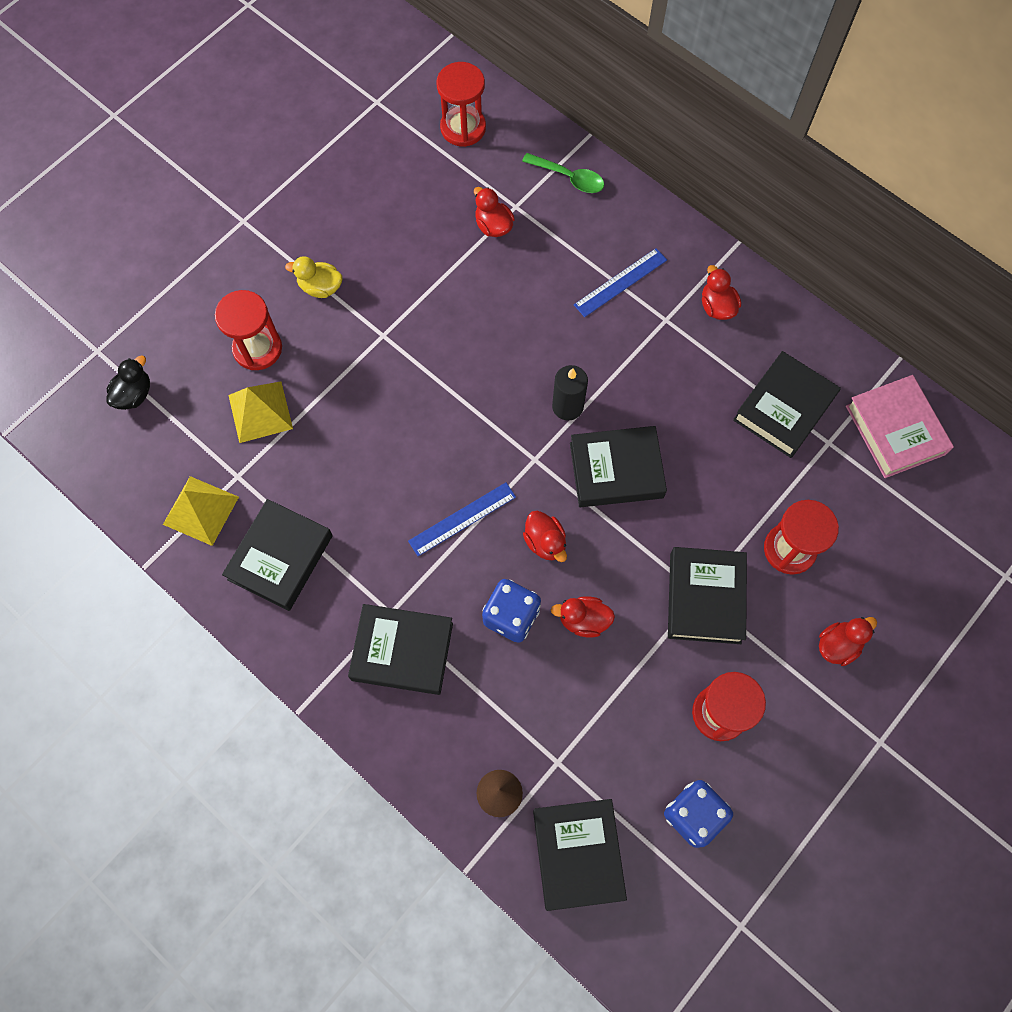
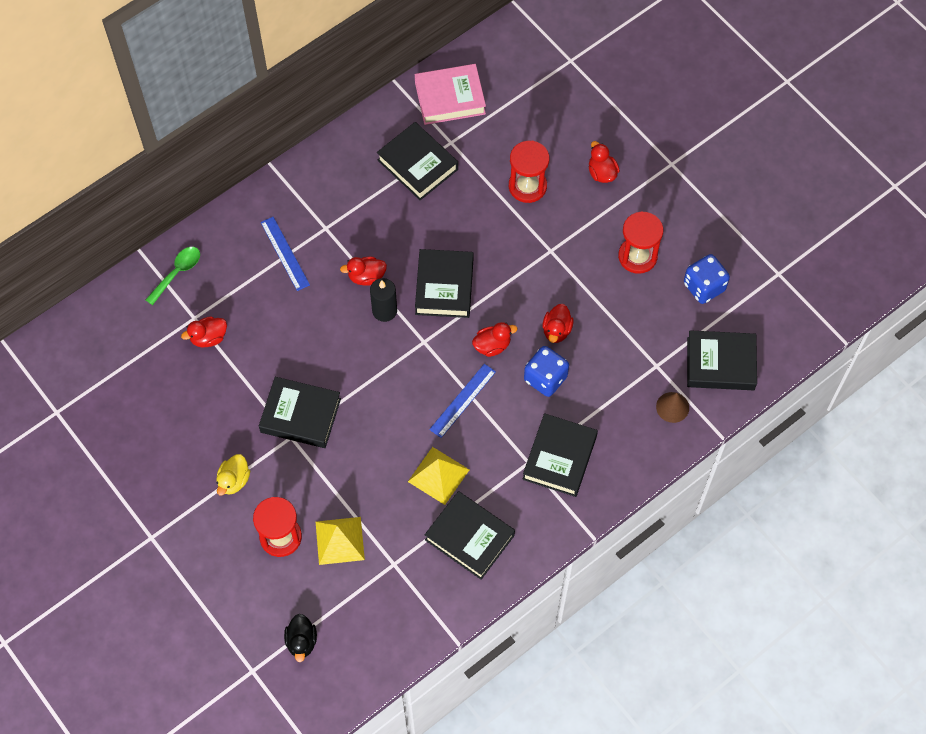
camera: 80 degrees left, 5 degrees down
black duck [106,355,150,410] -> black duck turned 135 degrees counterclockwise [284,614,317,662]
yellow pyramid [163,476,239,546] -> yellow pyramid moved to [408,447,469,505]
blue ruler [408,482,516,556] -> blue ruler turned 60 degrees clockwise [429,364,496,438]
red hourglass [436,62,486,147] -> none
black book [668,547,747,644] -> black book moved to [259,377,341,448]
red duck [702,265,741,320] -> red duck moved to [340,257,387,286]

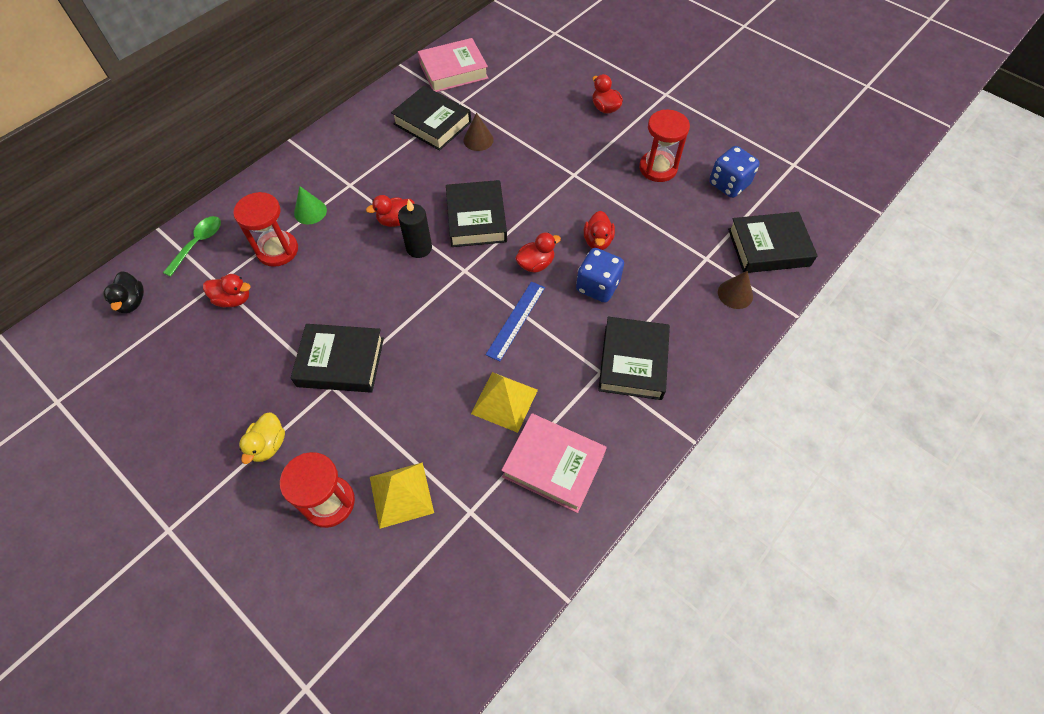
camera: 10 degrees left, 5 degrees down
red duck [181,316,227,347] -> red duck turned 135 degrees counterclockwise [203,274,250,307]
blue ruler [261,217,310,291] -> green cone [294,186,327,224]
black duck [284,614,317,662] -> black duck moved to [103,271,144,314]
black book [425,491,515,580] -> pink book [501,413,607,513]
red hourglass [509,141,549,203] -> red hourglass moved to [233,192,298,267]
none -> brown cone [463,113,494,151]

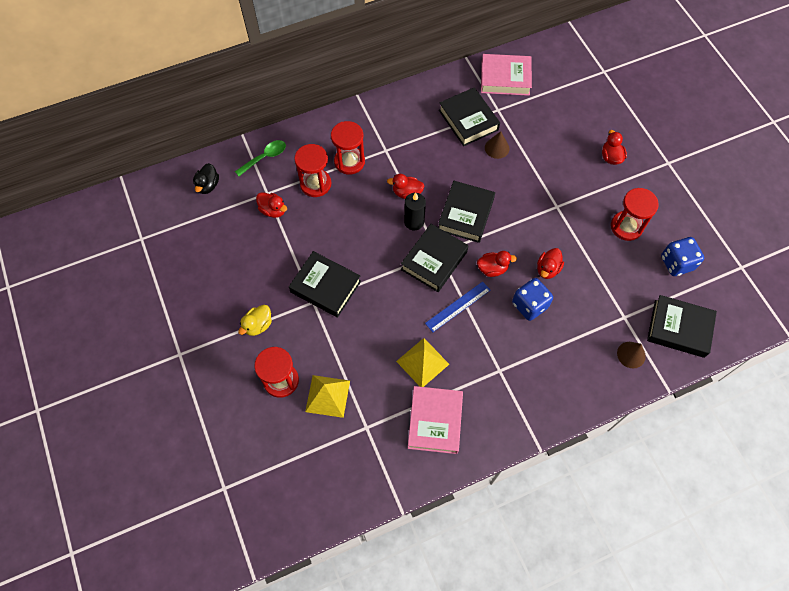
camera: 25 degrees right, 5 degrees up
green cone [294,186,327,224] -> red hourglass [331,121,365,175]
pink book [501,413,607,513] -> pink book turned 45 degrees clockwise [408,386,463,454]
black book [598,317,670,400] -> black book moved to [401,224,468,292]

